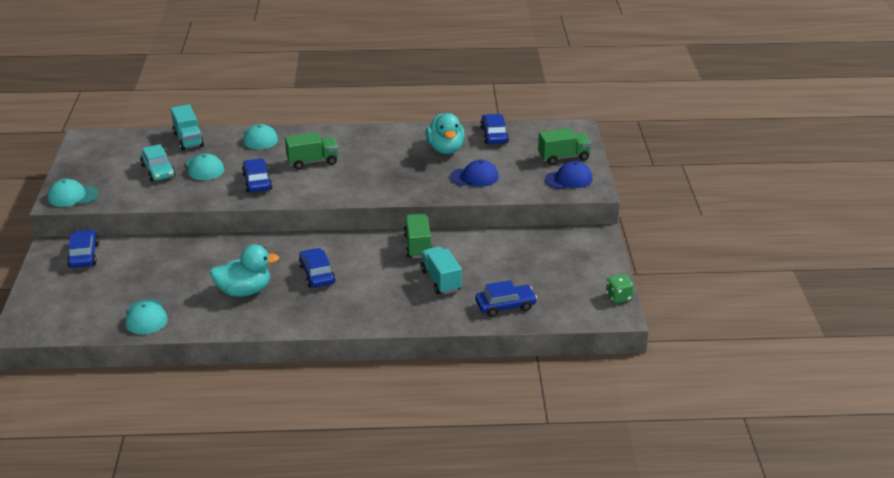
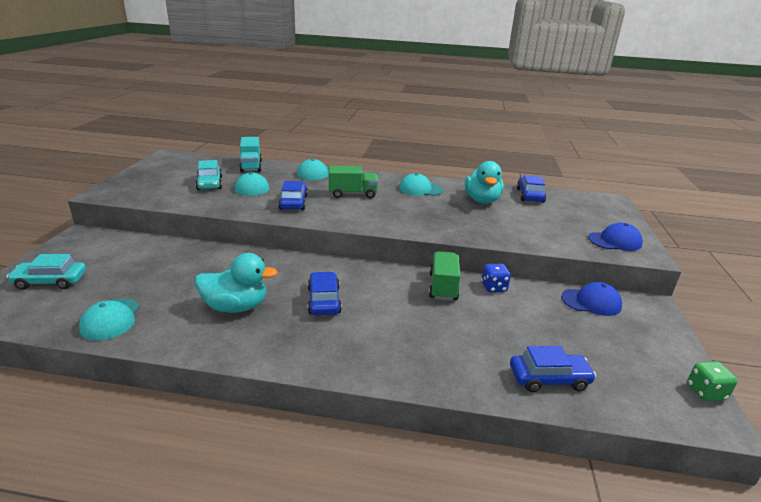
camera: 10 degrees right, 5 degrees down
turquoise cap [48,179,99,207] -> turquoise cap moved to [399,173,443,196]
blue car [67,230,99,268] -> none
turquoise truck [421,246,462,294] -> none
blue cap [450,160,499,186] -> blue cap moved to [561,282,622,316]
green truck [538,128,592,165] -> none
none -> turquoise car [7,254,86,290]
none -> blue dice [481,263,511,292]

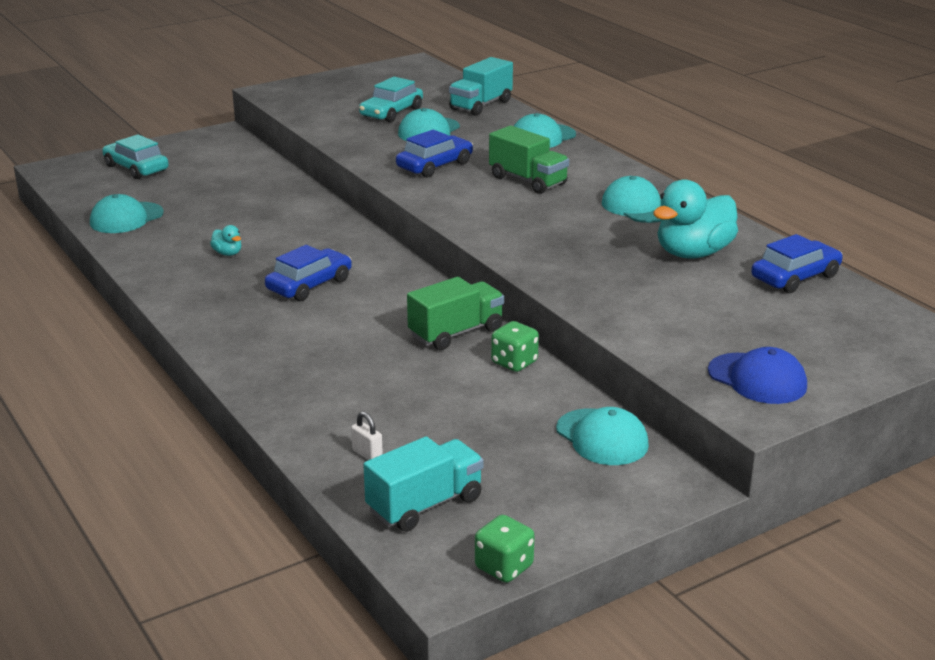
camera: 50 degrees right, 0 degrees up
turquoise duck [195,253,278,313] -> turquoise duck [210,225,241,256], size x0.43
blue dice [481,263,511,292] -> green dice [491,321,539,372]
blue car [510,346,596,392] -> white padlock [351,411,383,460]
blue cap [561,282,622,316] -> turquoise cap [556,407,649,465]
none -> turquoise truck [363,436,484,532]

